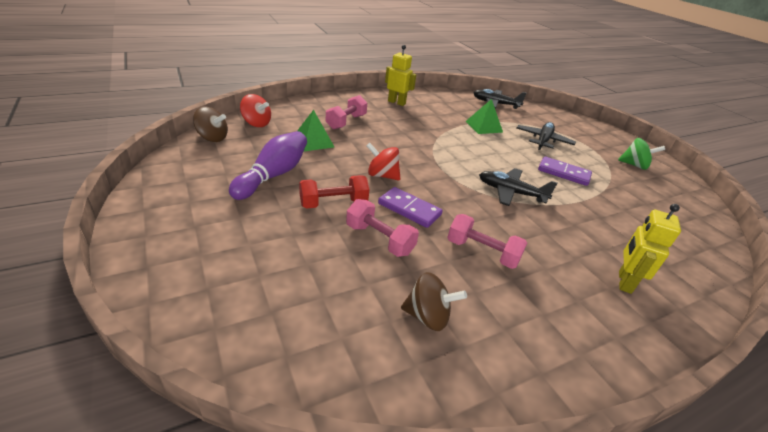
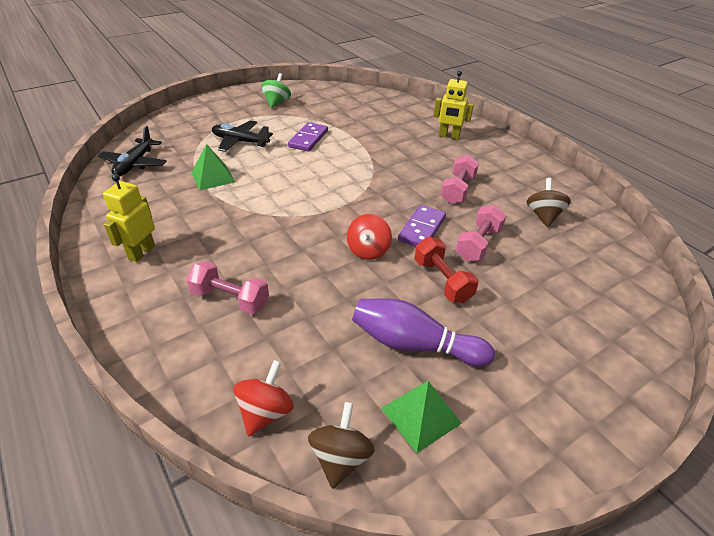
camera: 95 degrees left, 5 degrees up
green pyramid [297,110,334,151] -> green pyramid moved to [381,381,462,453]
black plane [479,168,558,206] -> none

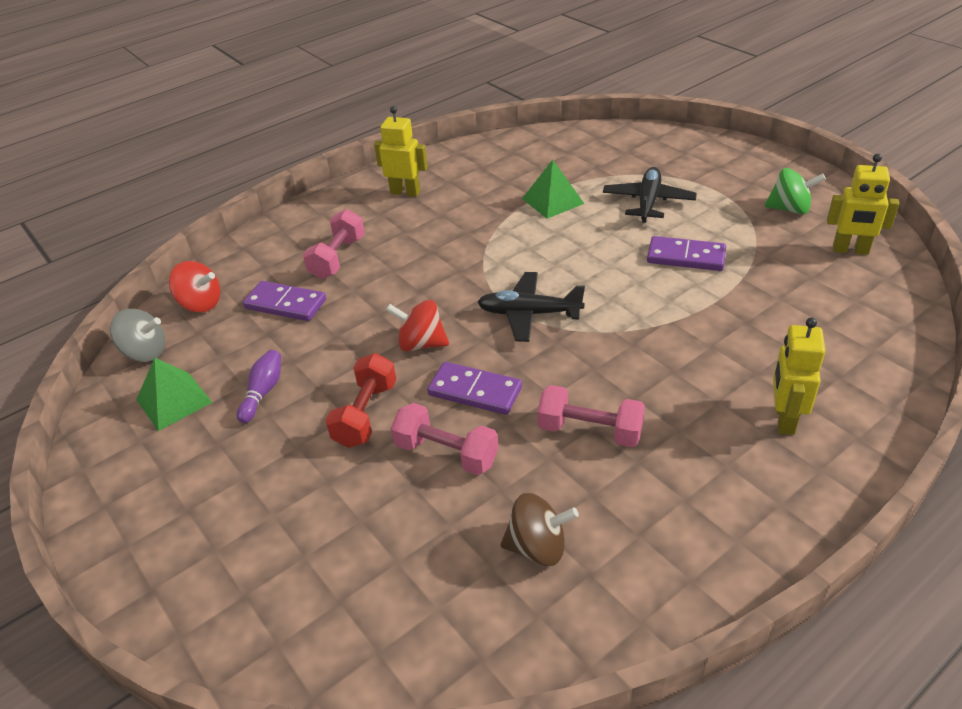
camera: 90 degrees right, 0 degrees up
black plane [98,126,167,176] -> black plane moved to [477,272,585,342]
brown spinning top [308,402,375,489] -> grey spinning top [110,309,165,362]
purple bowling pin [352,298,495,367] -> purple bowling pin [237,350,281,423], size x0.54
red dumbbell [415,237,478,303] -> red dumbbell turned 45 degrees counterclockwise [326,353,397,448]
none -> purple domino [243,281,326,321]
none -> yellow robot [827,154,899,255]

